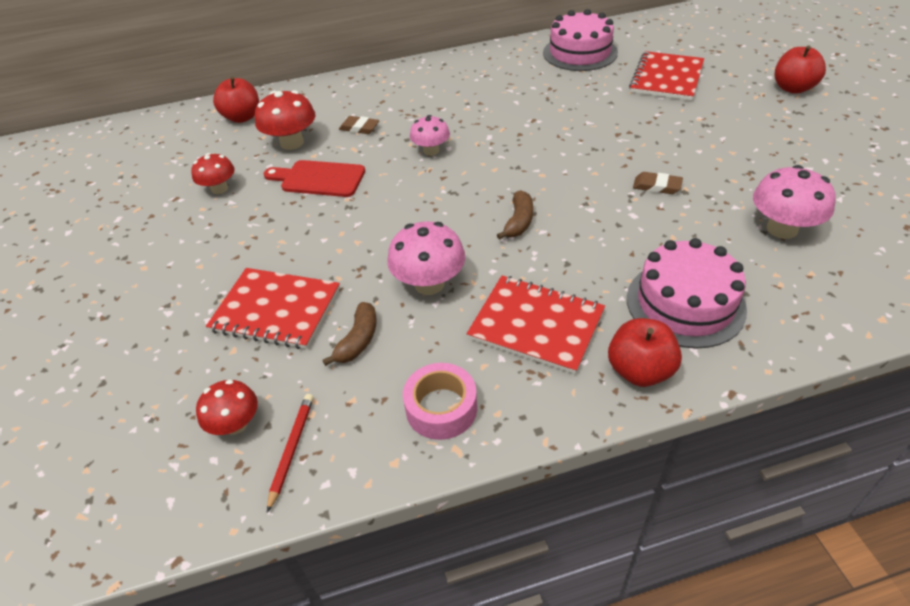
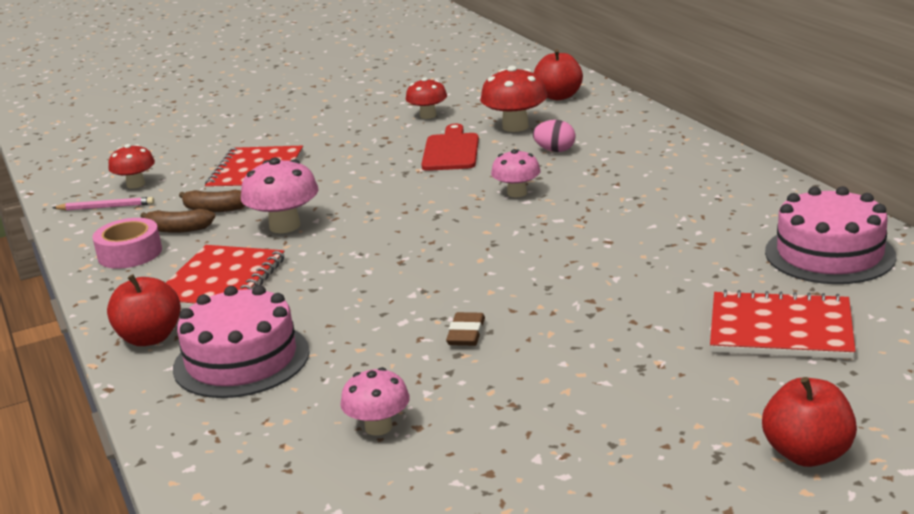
camera: 80 degrees right, 20 degrees down
red pencil [267,394,314,513] -> pink pencil [52,197,154,210]
brown eraser [339,116,380,134] -> pink egg [533,120,575,152]
brown banana [497,190,533,240] -> brown banana moved to [140,209,215,233]
pink mushroom [753,165,836,239] -> pink mushroom [340,367,410,436], size x0.65

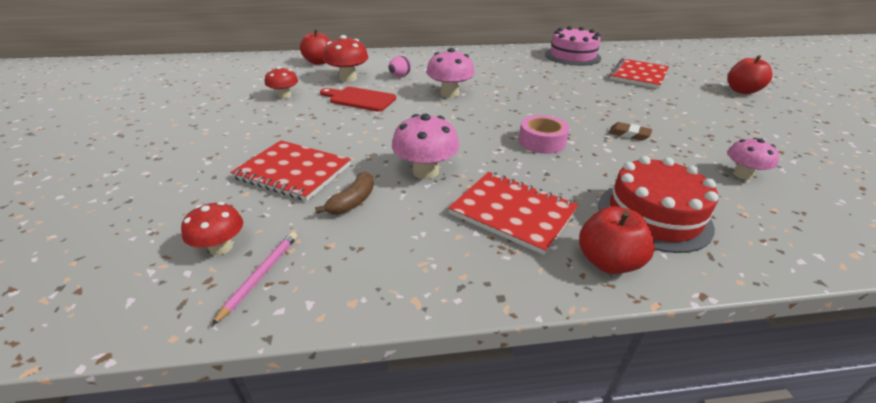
camera: 75 degrees left, 10 degrees up
pink tape [92,218,162,269] -> pink tape moved to [519,115,569,154]
brown banana [140,209,215,233] -> none
pink cake [173,285,310,398] -> red cake [598,156,718,253]
pink mushroom [491,149,541,197] -> pink mushroom [426,48,475,98], size x1.53

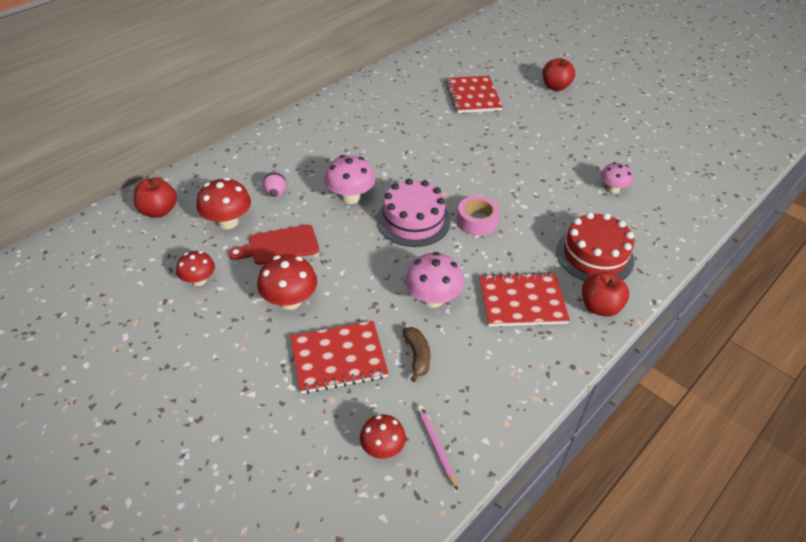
camera: 40 degrees left, 10 degrees up
pink cake [545,26,601,66] -> pink cake moved to [376,179,450,247]
brown eraser [609,122,652,140] -> none
none -> red mushroom [257,254,317,310]

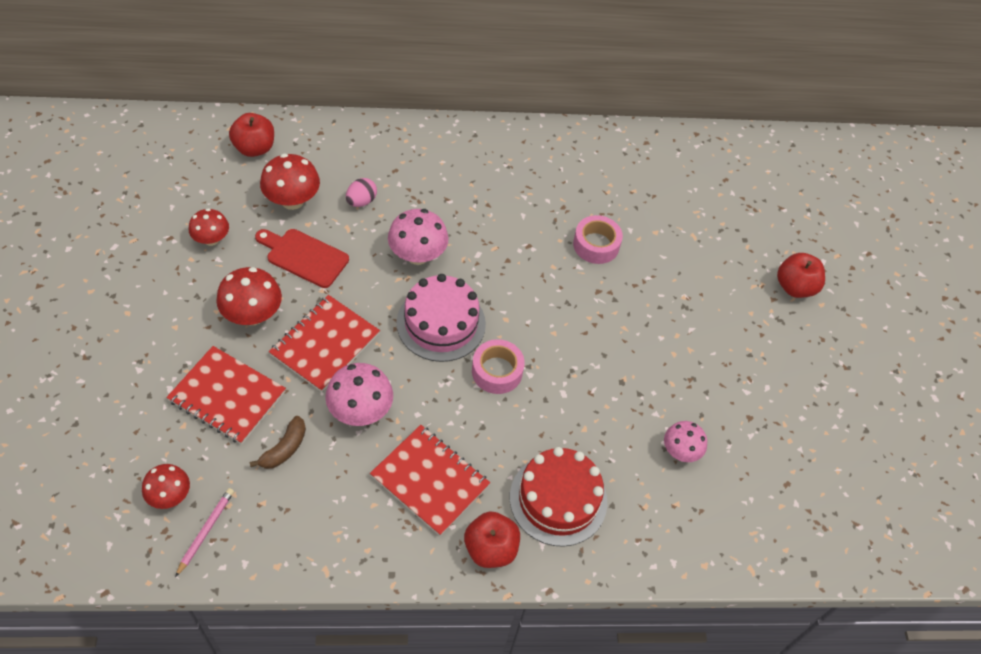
camera: 40 degrees right, 10 degrees up
red notebook [445,76,503,113] -> red notebook moved to [269,295,380,392]
none -> pink tape [573,215,623,264]

